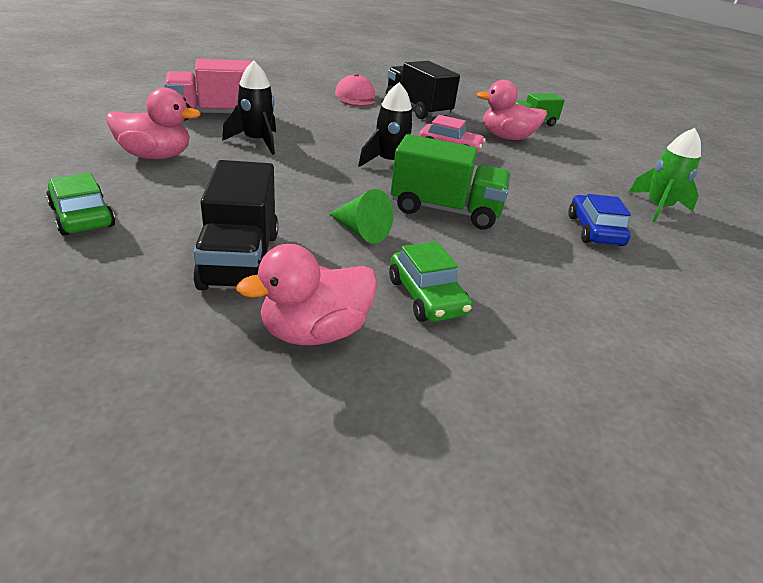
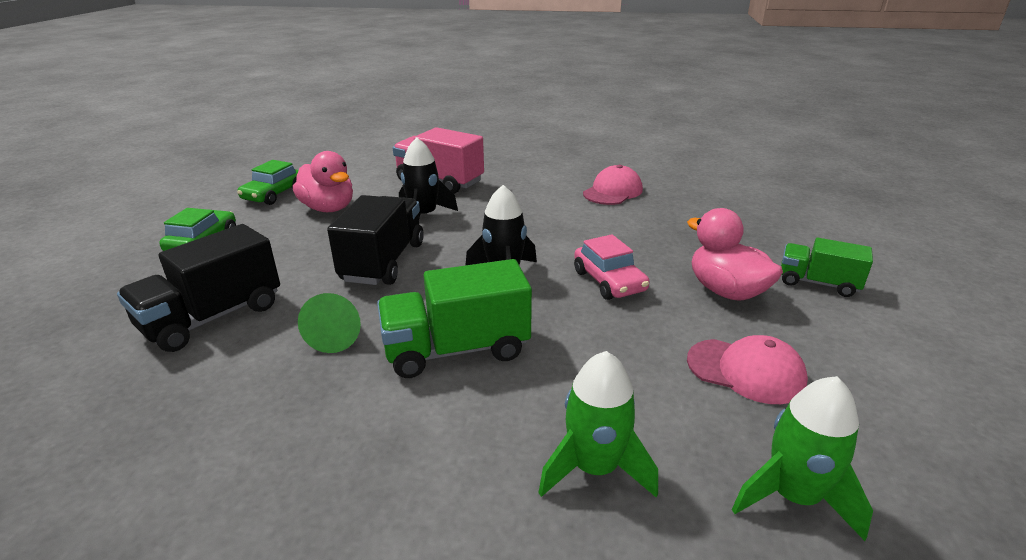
camera: 50 degrees right, 5 degrees down
pink duck [236,244,377,345] -> none
black truck [386,61,460,119] -> black truck moved to [327,195,423,285]
green car [389,241,472,322] -> green car moved to [237,160,299,205]
green truck [391,134,511,230] -> green truck turned 105 degrees clockwise [377,259,532,378]
blue car [568,194,631,246] -> green rocket [538,351,658,498]
none -> pink cap [687,335,808,404]

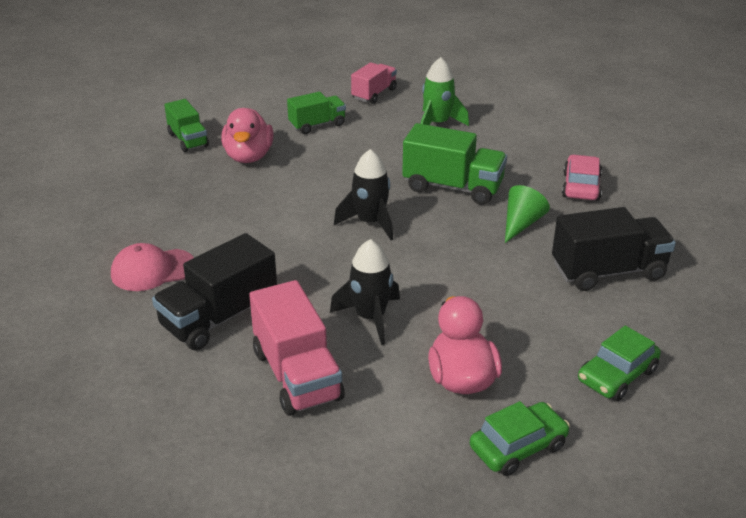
camera: 145 degrees left, 5 degrees up
black truck [327,195,423,285] -> black truck moved to [152,233,277,350]
pink car [574,234,650,300] -> pink car moved to [562,155,602,201]
pink cap [687,335,808,404] -> green truck [287,92,346,134]
green rocket [732,376,873,541] -> pink truck [351,62,397,104]

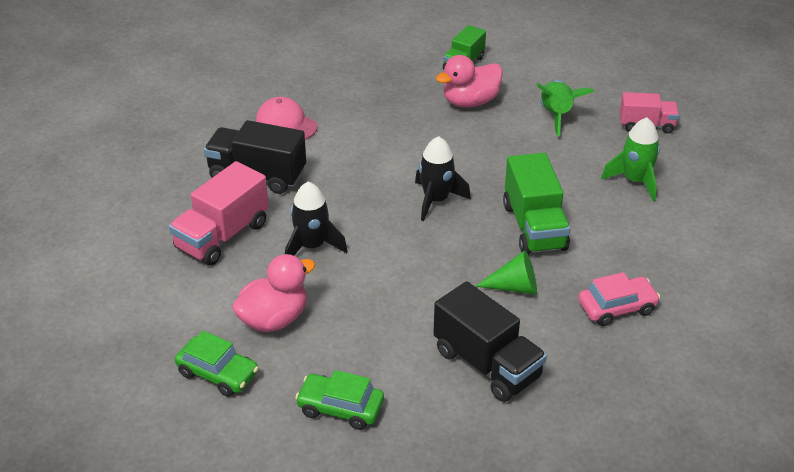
camera: 60 degrees right, 5 degrees up
green truck [287,92,346,134] -> green rocket [536,80,594,136]

